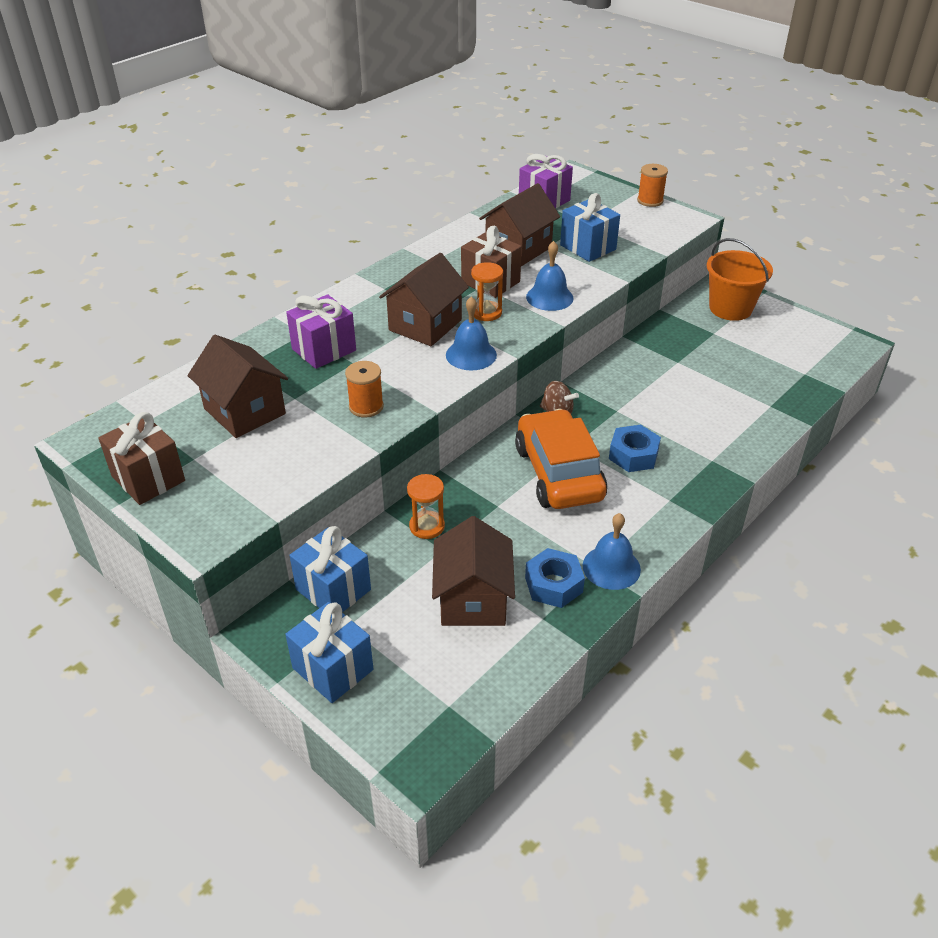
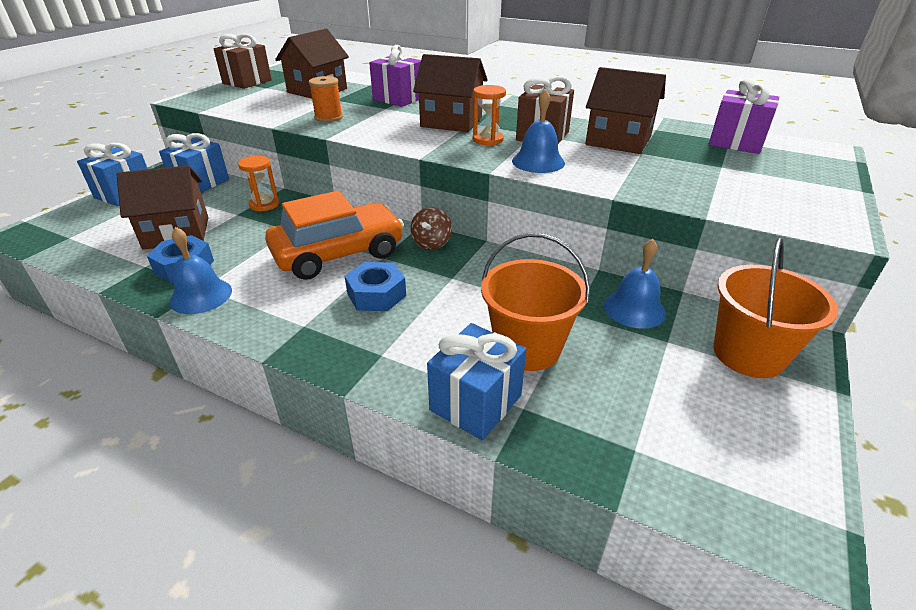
camera: 75 degrees right, 5 degrees down
blue bell [446,296,497,370] -> blue bell moved to [604,239,666,329]
blue gift [560,193,620,262] -> blue gift moved to [427,323,526,440]
orange spool [637,164,668,207] -> none
none -> orange bucket [481,233,590,371]

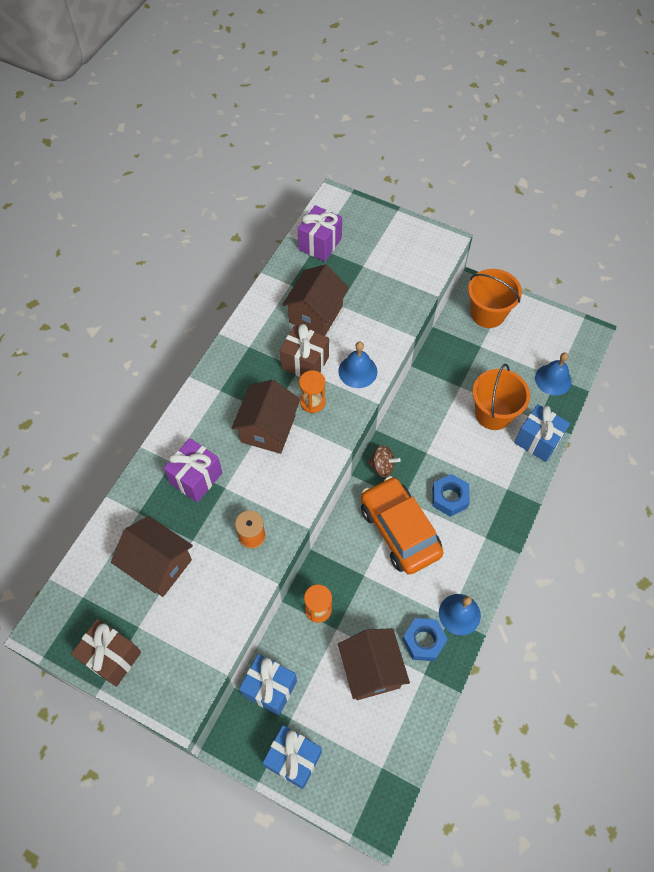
camera: 90 degrees left, 25 degrees up
blue bell [604,239,666,329] -> blue bell moved to [535,352,572,396]

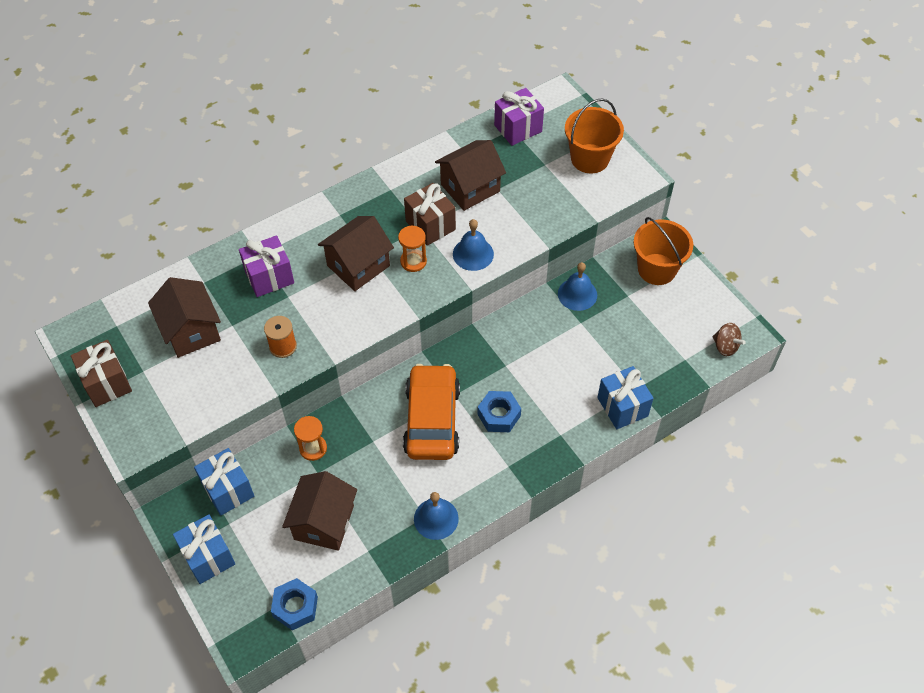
camera: 30 degrees right, 5 degrees down
brown spinning top [368,445,401,477] -> brown spinning top moved to [713,323,746,356]
blue nut [402,618,448,661] -> blue nut moved to [271,578,318,630]
orange bucket [473,364,530,430] -> orange bucket moved to [565,98,624,173]
blue bell [535,352,572,396] -> blue bell moved to [558,262,597,311]

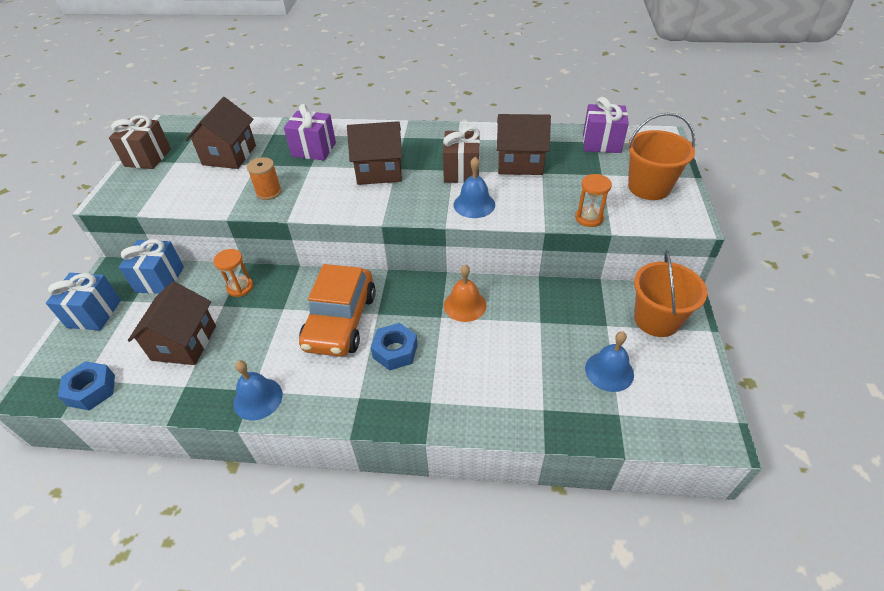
camera: 40 degrees right, 10 degrees down
brown house [282,471,357,551] -> brown house turned 45 degrees counterclockwise [128,281,216,365]
orange hourglass [398,226,427,272] -> orange hourglass moved to [575,174,612,227]
orange car [403,364,460,460] -> orange car turned 150 degrees clockwise [299,264,376,357]
blue bell [558,262,597,311] -> blue bell moved to [585,331,634,392]
blue gift [597,366,653,429] -> none
brown spinning top [713,323,746,356] -> none
none -> orange bell [444,265,486,322]

